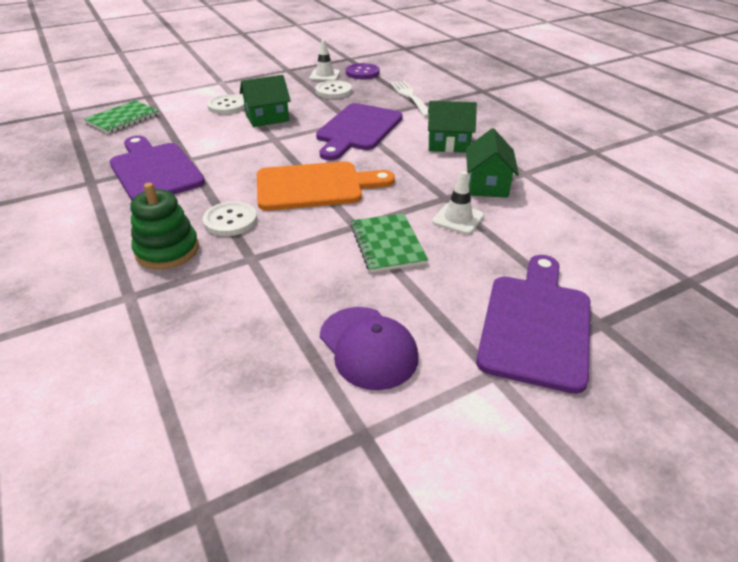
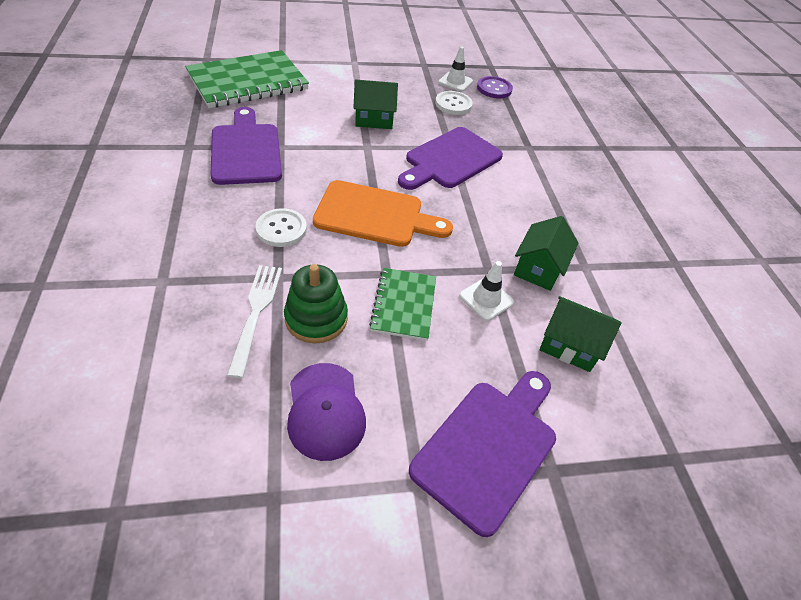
camera: 15 degrees right, 10 degrees up
green notebook [84,100,159,134] -> green notebook [185,50,309,108], size x1.83
green stacking toy [130,183,199,269] -> green stacking toy moved to [284,264,348,344]
white button [207,94,245,114] -> none
white fork [390,81,429,117] -> white fork moved to [227,265,282,378]
green house [428,101,477,153] -> green house moved to [540,296,621,372]

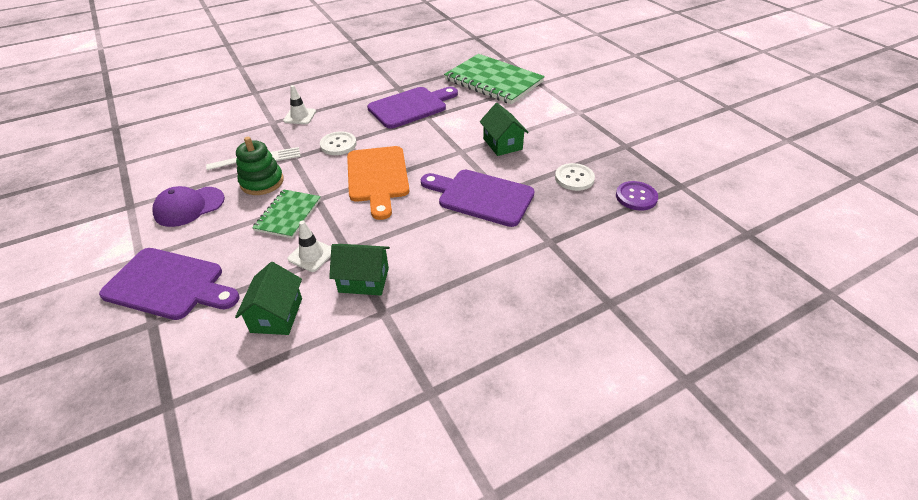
camera: 75 degrees right, 5 degrees down
green notebook [369,268,436,341] -> green notebook turned 60 degrees counterclockwise [252,189,321,239]
white traffic cone [438,46,473,92] -> white traffic cone moved to [283,85,316,124]

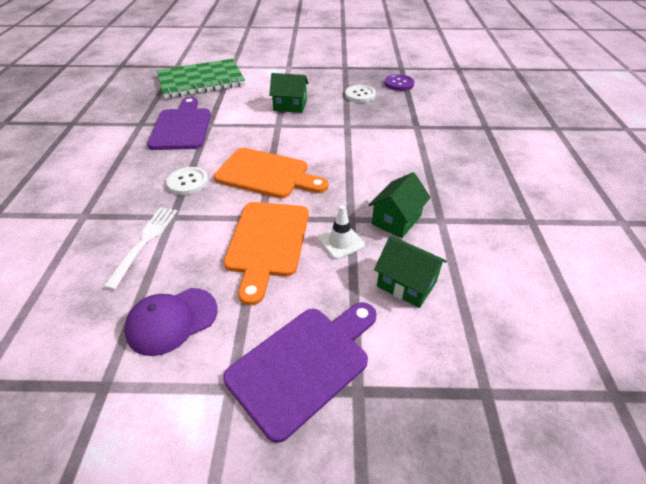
camera: 60 degrees left, 0 degrees up
purple cap [152,186,225,227] -> purple cap turned 60 degrees clockwise [124,288,218,356]
green stacking toy [236,137,284,195] -> none
green notebook [252,189,321,239] -> orange cutting board [223,202,309,305]
white traffic cone [283,85,316,124] -> none
purple cutting board [421,170,535,227] -> none

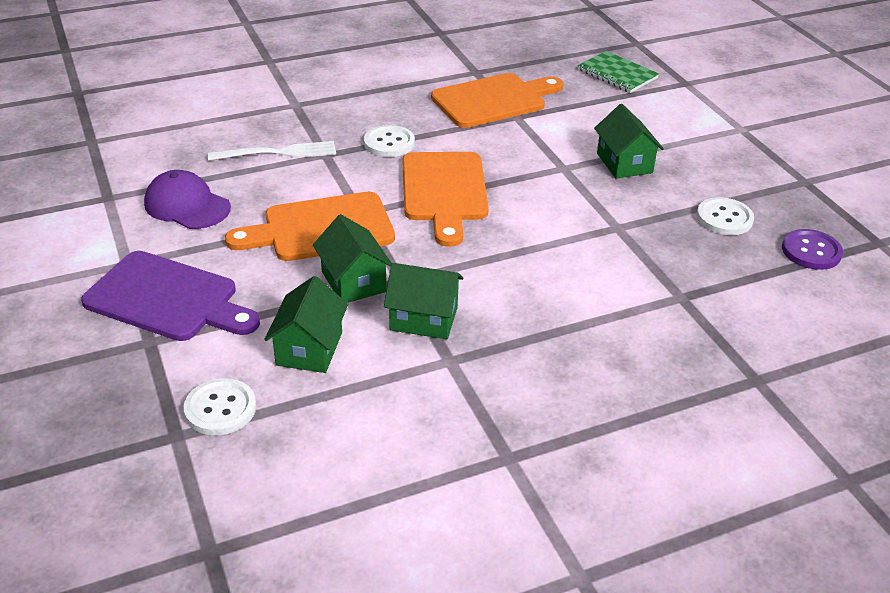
camera: 65 degrees right, 5 degrees down
purple cutting board [147,97,211,150] -> orange cutting board [431,73,563,128]
green notebook [157,59,245,98] -> green notebook [578,51,659,93], size x0.55
white traffic cone [318,205,365,259] -> green house [313,214,392,303]
none -> white button [184,378,256,435]

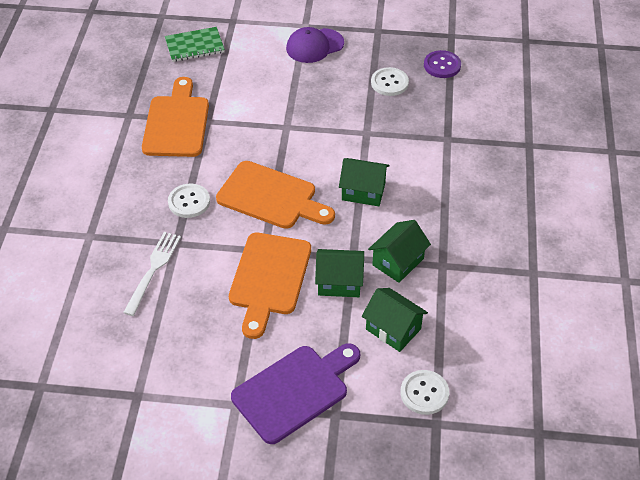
camera: 60 degrees left, 10 degrees up
purple cap [144,170,231,229] -> purple cap moved to [286,27,344,63]
green house [594,104,664,179] -> green house moved to [339,158,390,206]

